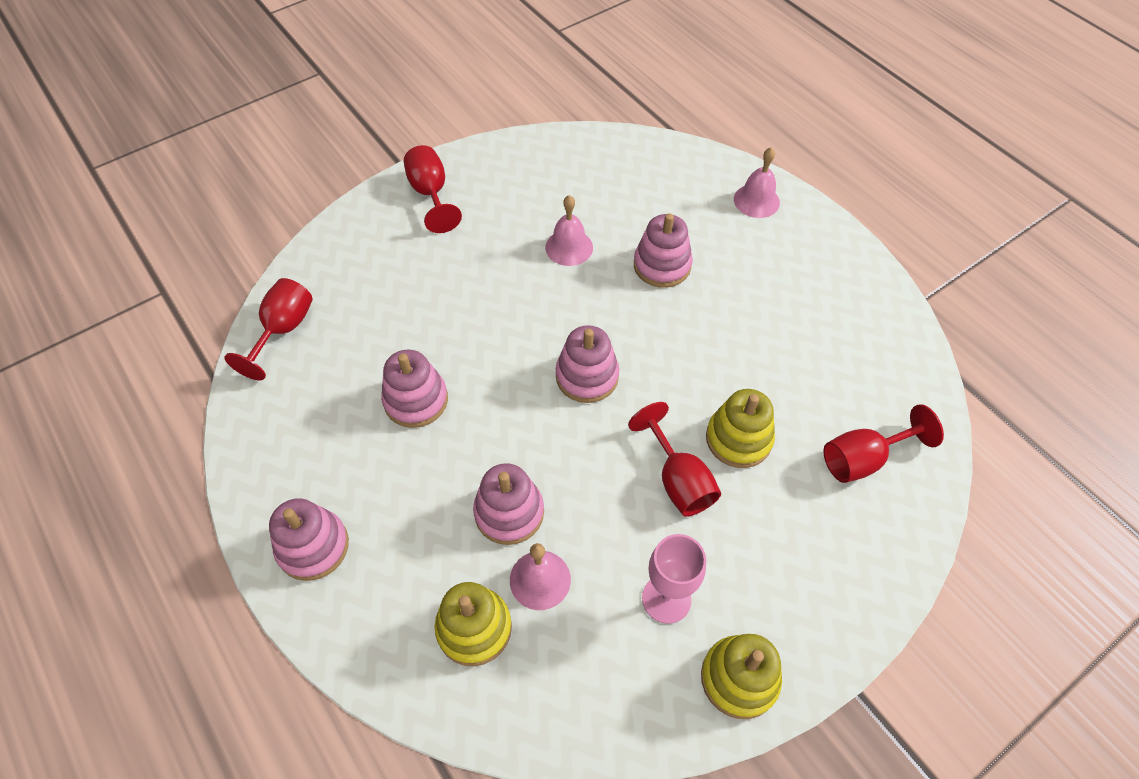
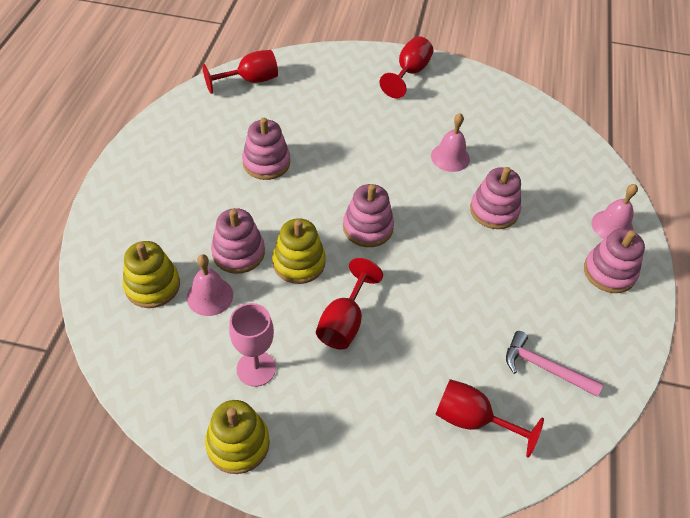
camera: 45 degrees right, 5 degrees down
pink stacking toy [269,498,349,581] -> pink stacking toy moved to [584,229,645,293]
yellow stacking toy [706,389,775,468] -> yellow stacking toy moved to [272,218,326,284]
none -> pink hammer [506,331,603,397]

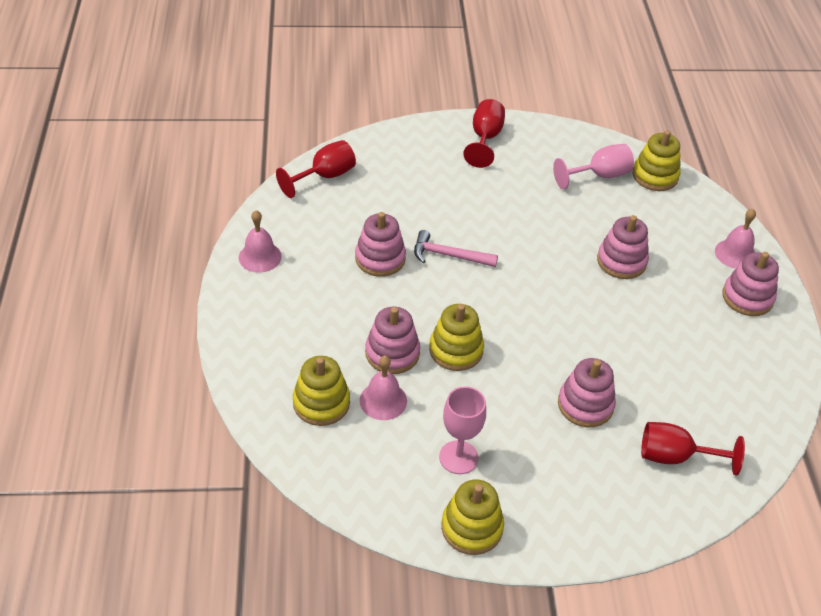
camera: 15 degrees left, 5 degrees down
red goblet [316,258,383,350] -> none
pink stacking toy [343,184,394,247] -> pink stacking toy moved to [558,358,616,427]
pink bell [431,113,470,172] -> pink bell moved to [239,210,282,273]
pink hammer [506,331,603,397] -> pink hammer moved to [414,230,498,267]
none -> pink goblet [553,144,634,189]
none -> yellow stacking toy [633,130,681,191]

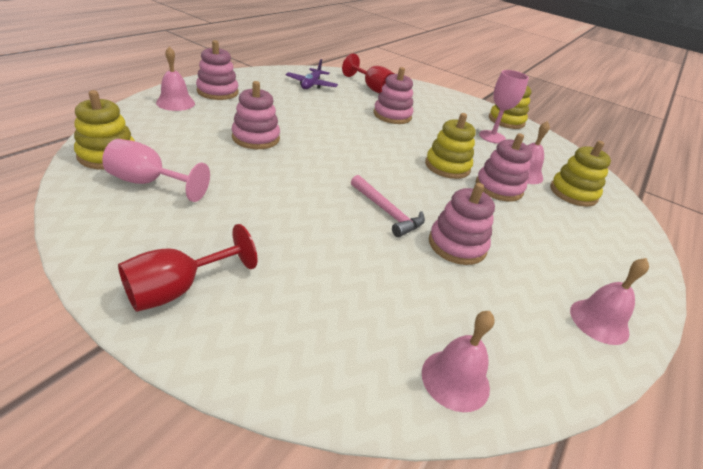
camera: 145 degrees left, 10 degrees down
red goblet [276,140,356,198] -> pink bell [422,311,495,412]
none -> purple plane [286,59,338,89]

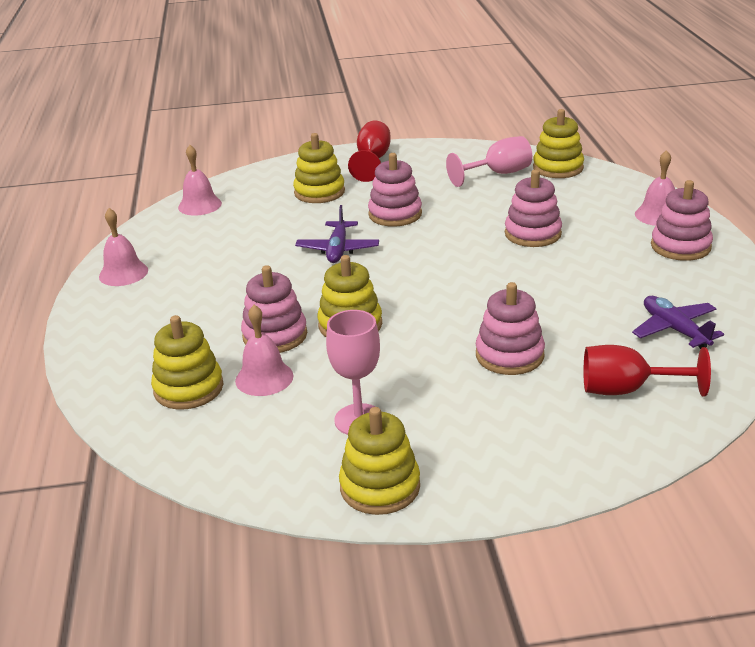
camera: 145 degrees right, 5 degrees down
pink hammer [351,175,425,237] -> purple plane [295,205,379,263]
pink stacking toy [429,183,495,265] -> pink stacking toy moved to [368,153,422,226]
none -> yellow stacking toy [293,133,345,203]

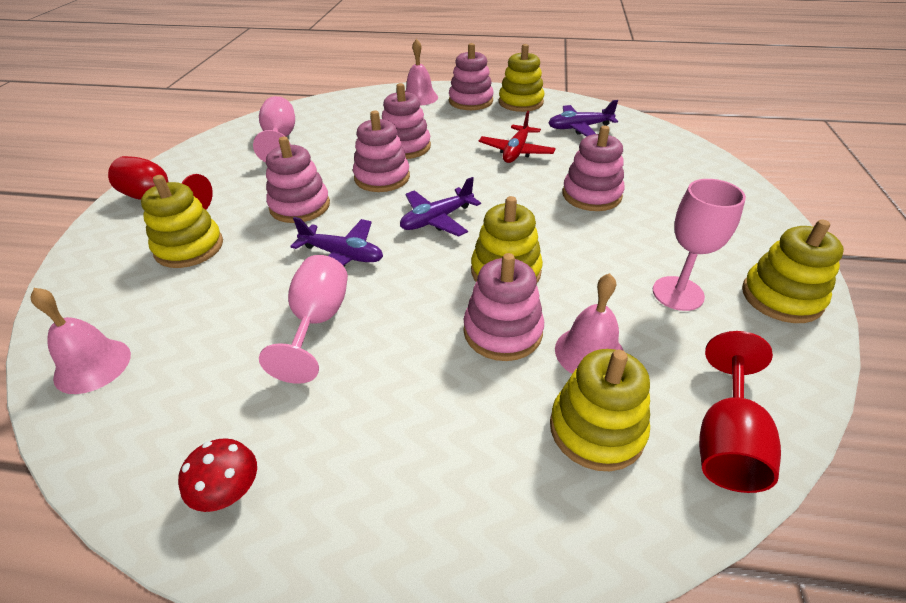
camera: 75 degrees left, 10 degrees up
pink bell [99,208,148,286] -> red mushroom [178,438,257,512]
yellow stacking toy [533,109,584,178] -> yellow stacking toy moved to [499,44,544,112]
red goblet [584,345,711,396] -> red goblet moved to [699,331,781,493]
none -> pink goblet [259,255,348,384]
none -> pink stacking toy [353,111,410,192]
none -> purple plane [400,177,481,237]
none -> red plane [479,111,556,163]

